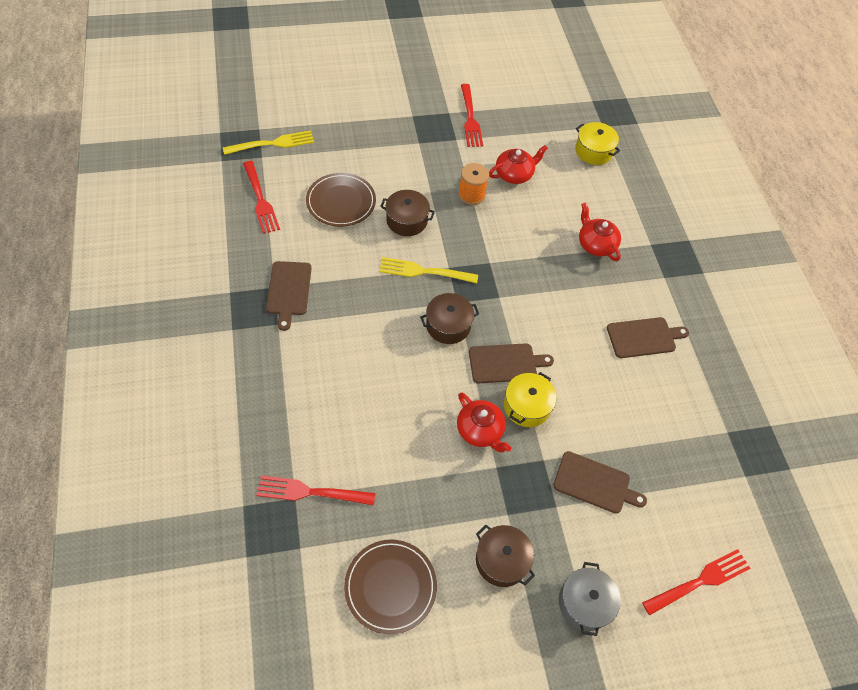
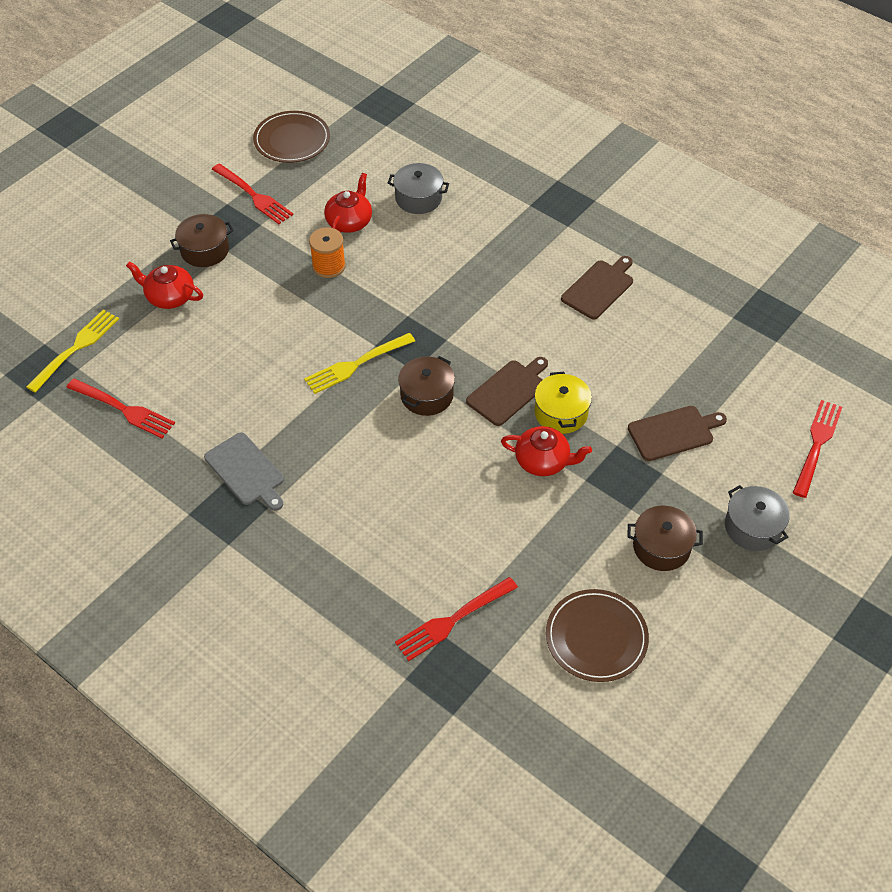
camera: 35 degrees left, 5 degrees down
brown cutting board [266,261,312,331] -> grey cutting board [204,432,284,511]
brown plate [306,173,376,227] -> brown plate moved to [253,111,330,163]
brown pot [380,190,435,236] -> brown pot moved to [170,214,234,267]
yellow pot [575,122,620,165] -> none
red teapot [579,202,621,261] -> red teapot moved to [126,261,203,309]
none -> grey pot [388,163,449,214]

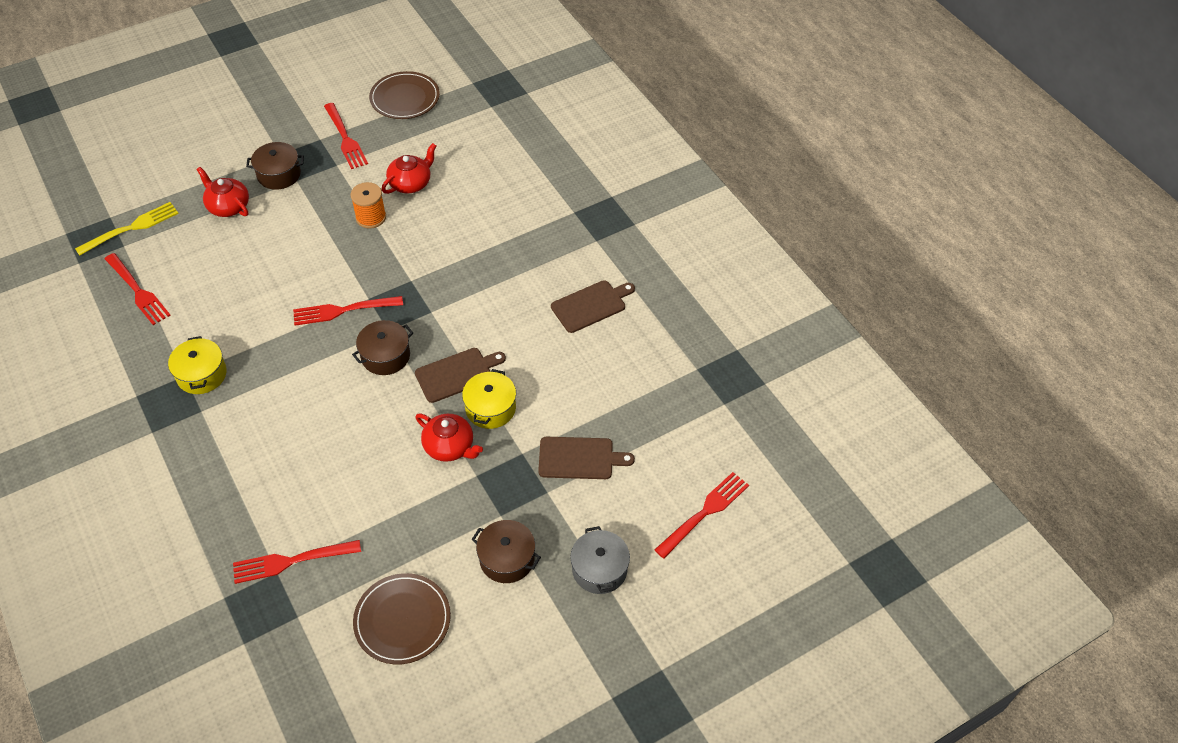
camera: 20 degrees right, 0 degrees up
grey cutting board [204,432,284,511] -> yellow pot [168,336,227,394]
yellow fork [304,333,415,394] -> red fork [293,296,403,326]
grey pot [388,163,449,214] -> none

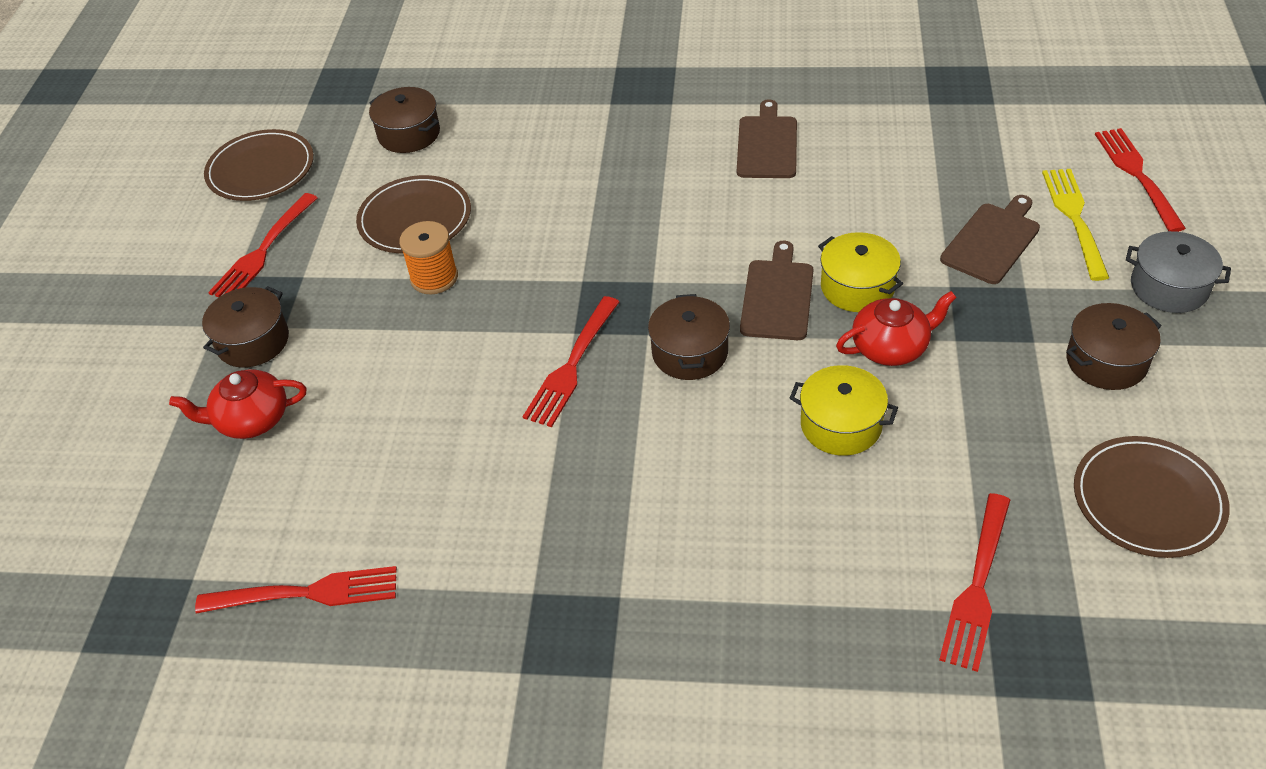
camera: 50 degrees left, 5 degrees down
yellow fork [75,202,179,256] -> yellow fork moved to [1042,169,1109,281]
yellow pot [168,336,227,394] -> yellow pot moved to [790,365,898,456]
red fork [324,103,368,169] -> red fork turned 105 degrees clockwise [208,193,317,297]
red teapot [382,143,436,194] -> brown plate [356,175,471,253]
none -> brown pot [369,87,440,153]

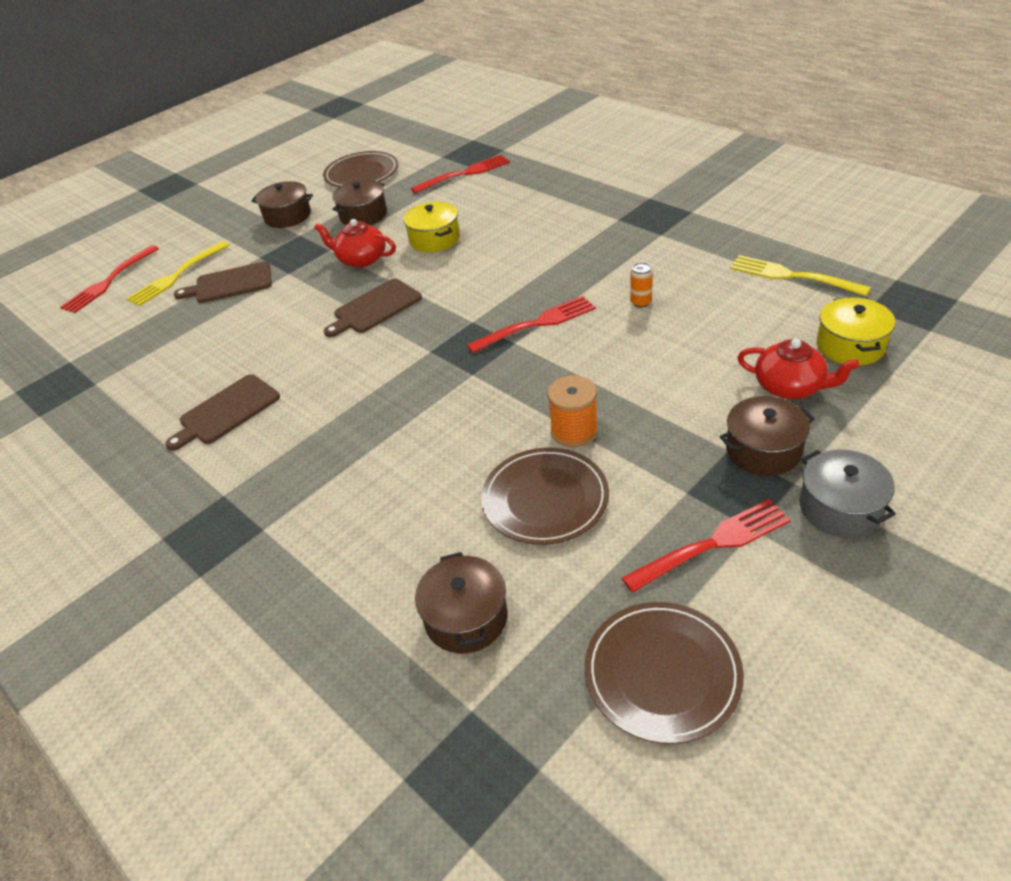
camera: 140 degrees left, 5 degrees down
red fork [195,566,397,614] -> yellow fork [730,255,871,296]
brown pot [648,294,730,380] -> brown pot moved to [332,180,387,225]
yellow pot [818,232,903,312] -> yellow pot moved to [817,297,895,365]
grey pot [1126,231,1231,313] -> grey pot moved to [799,449,896,538]
none -> orange can [630,262,653,308]

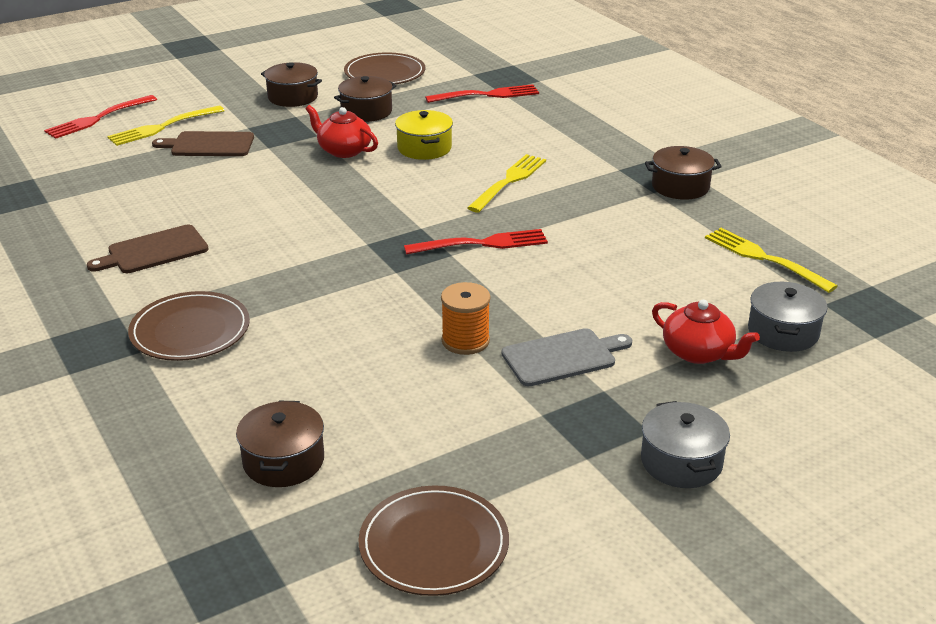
camera: 10 degrees right, 10 degrees down
brown cutting board [324,279,422,337] -> none
brown plate [481,448,609,545] -> brown plate moved to [128,291,250,361]
red fork [622,499,791,593] -> none
orange can [630,262,653,308] -> none
brown pot [720,396,815,476] -> brown pot moved to [645,146,722,200]
yellow pot [817,297,895,365] -> grey pot [748,282,827,352]
none -> yellow fork [467,154,546,212]
none -> grey cutting board [501,328,632,386]

